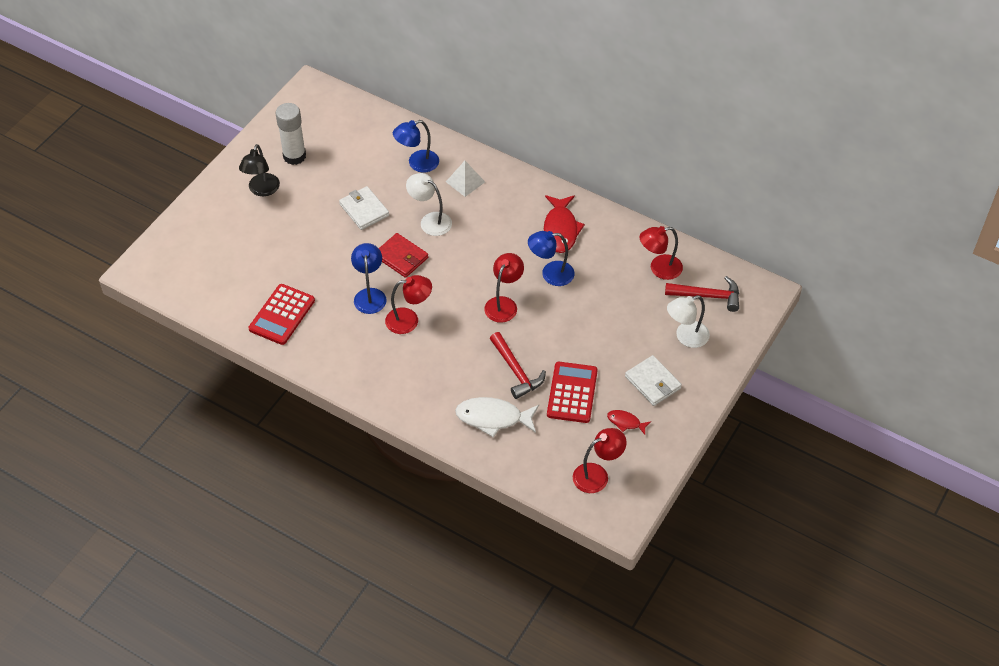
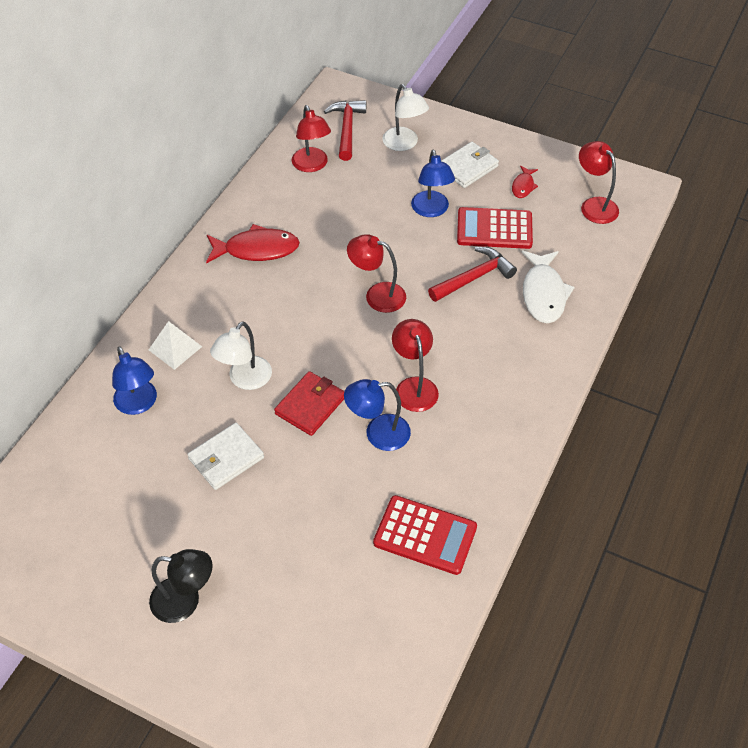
camera: 95 degrees left, 0 degrees up
white glue stick [276,103,306,165] -> none
blue lamp [528,231,575,286] -> blue lamp moved to [411,150,455,217]

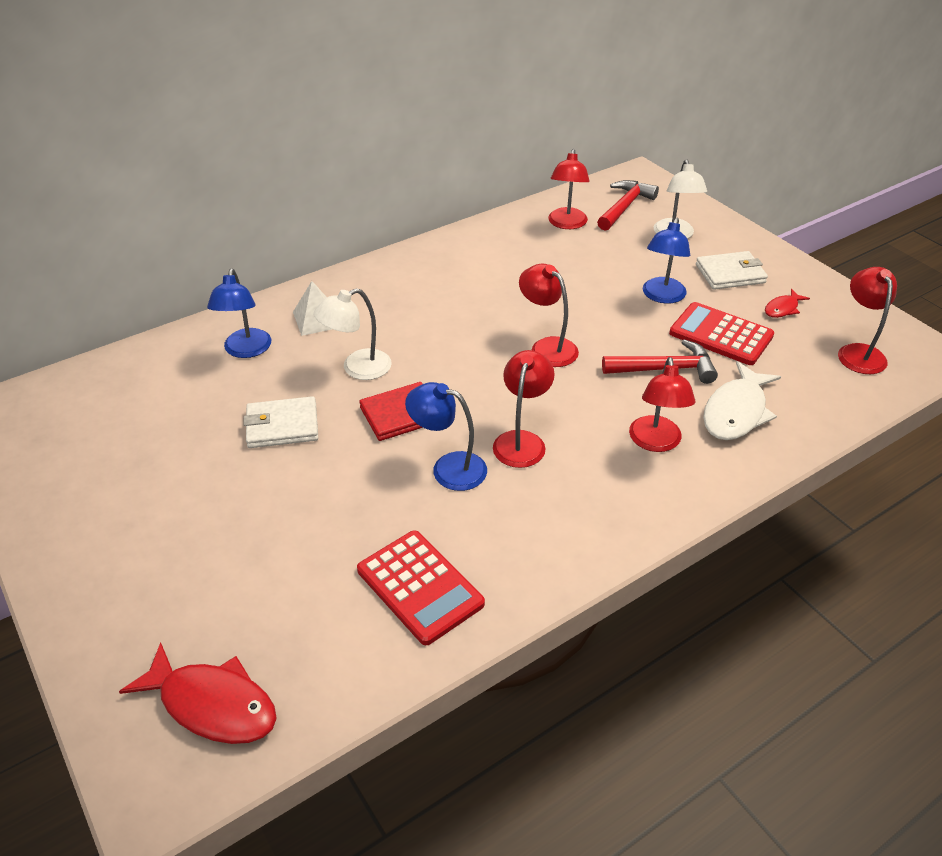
camera: 30 degrees right, 10 degrees down
black lamp [149,549,213,623] -> none
red fish [206,224,300,264] -> red fish moved to [119,642,277,744]
none -> red lamp [629,357,696,452]

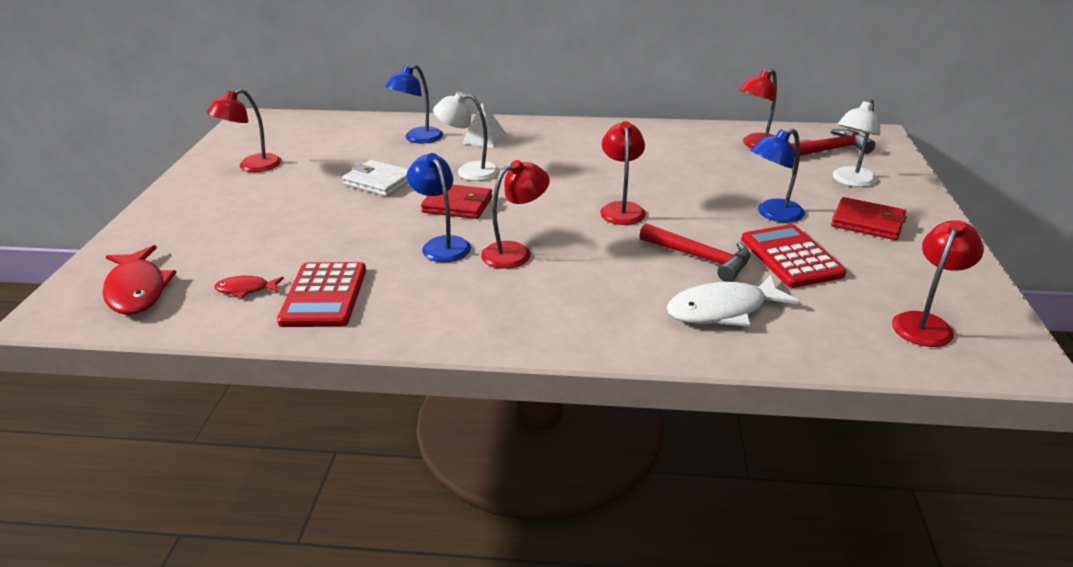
camera: 40 degrees right, 10 degrees down
red lamp [629,357,696,452] -> red lamp moved to [206,89,281,172]
white wallet [696,251,768,290] -> red wallet [831,197,906,240]
red fish [765,289,810,318] -> red fish moved to [214,276,284,298]

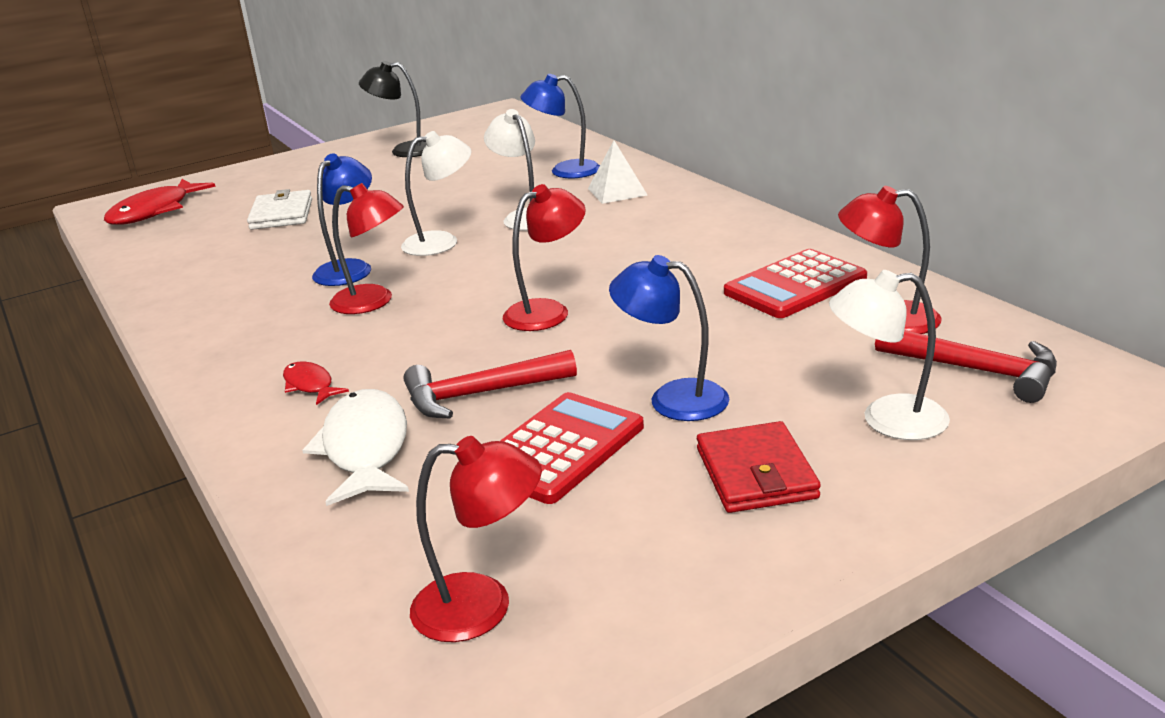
camera: 55 degrees right, 5 degrees down
red lamp [206,89,281,172] -> black lamp [359,61,427,157]
red fish [214,276,284,298] -> red fish moved to [283,361,349,405]
red calculator [277,262,366,327] -> red calculator moved to [724,249,867,318]
white wallet [342,160,408,197] -> white wallet moved to [247,189,312,230]
red wallet [421,185,492,219] -> white lamp [401,131,471,256]
red hammer [639,223,750,282] -> red hammer turned 75 degrees clockwise [404,350,577,418]
white fish [667,274,800,326] -> white fish turned 45 degrees clockwise [302,389,409,506]

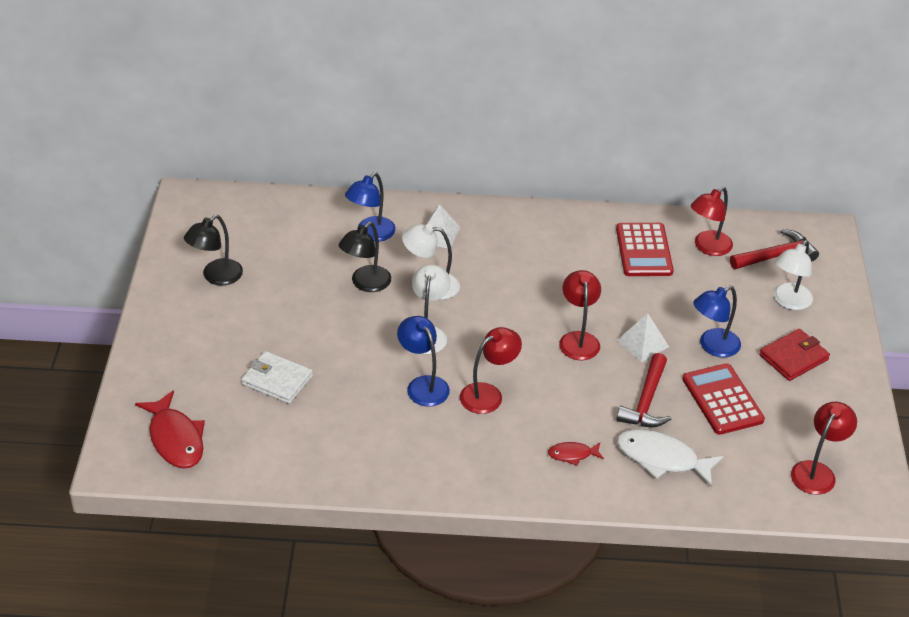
camera: 60 degrees left, 15 degrees up
red wallet [697,421,821,513] -> red wallet turned 60 degrees counterclockwise [759,329,830,381]
none -> black lamp [339,222,391,292]
none -> white pyramid [617,313,669,362]

